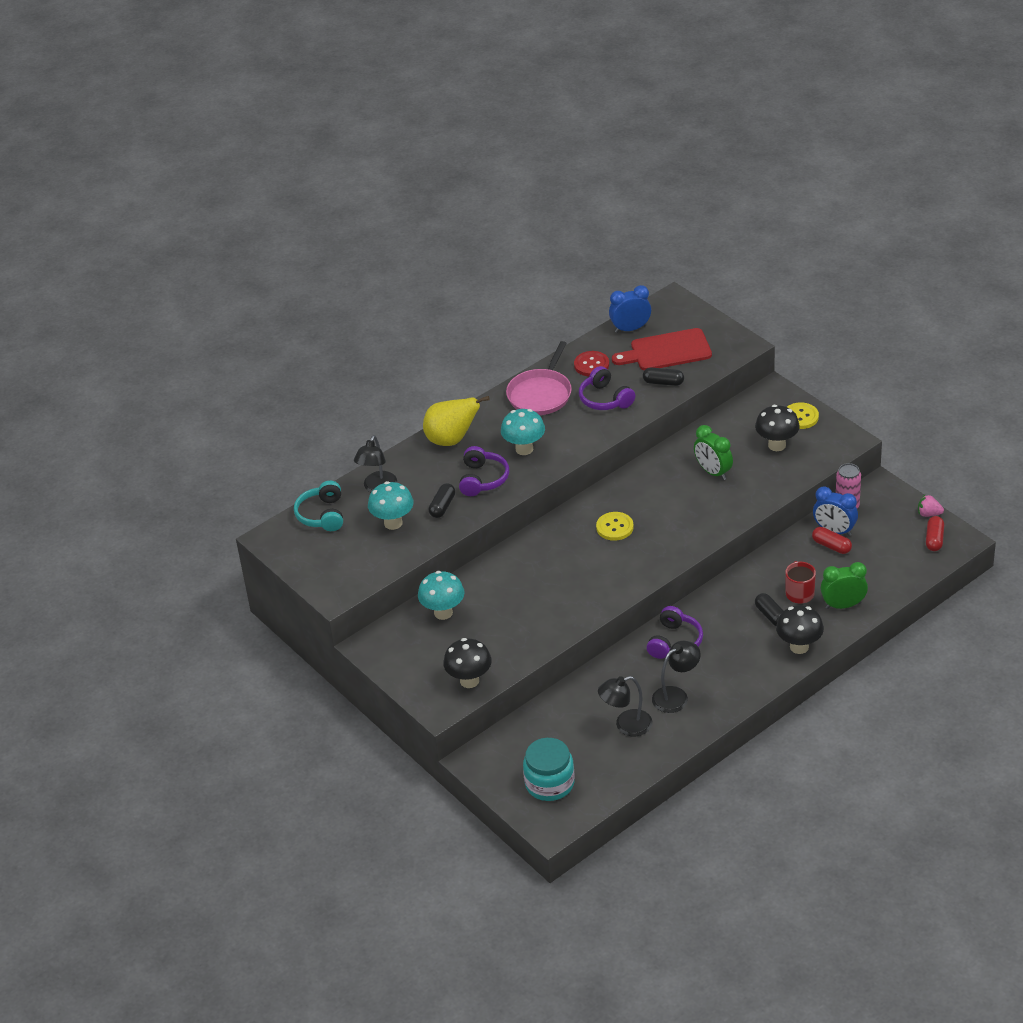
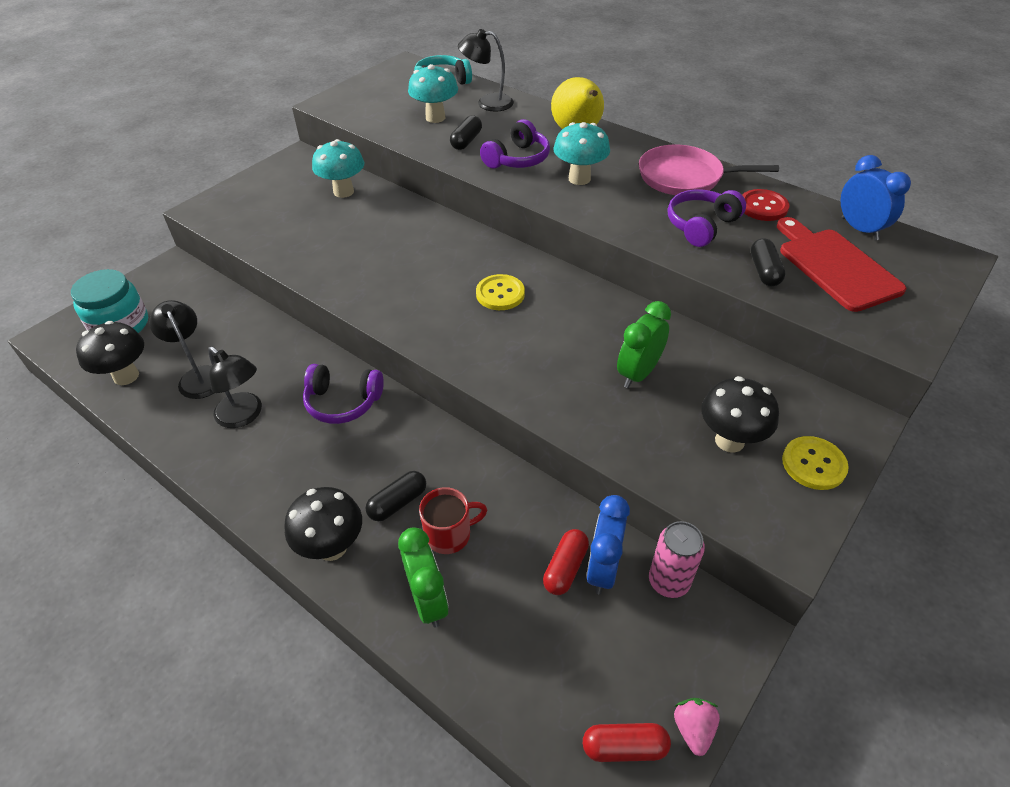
camera: 75 degrees right, 5 degrees up
black capsule [429,483,455,518] -> black capsule turned 75 degrees counterclockwise [450,115,482,150]
black mushroom [443,638,492,688] -> black mushroom moved to [76,321,144,385]
purple headphones [459,446,509,496] -> purple headphones turned 45 degrees counterclockwise [480,119,550,168]

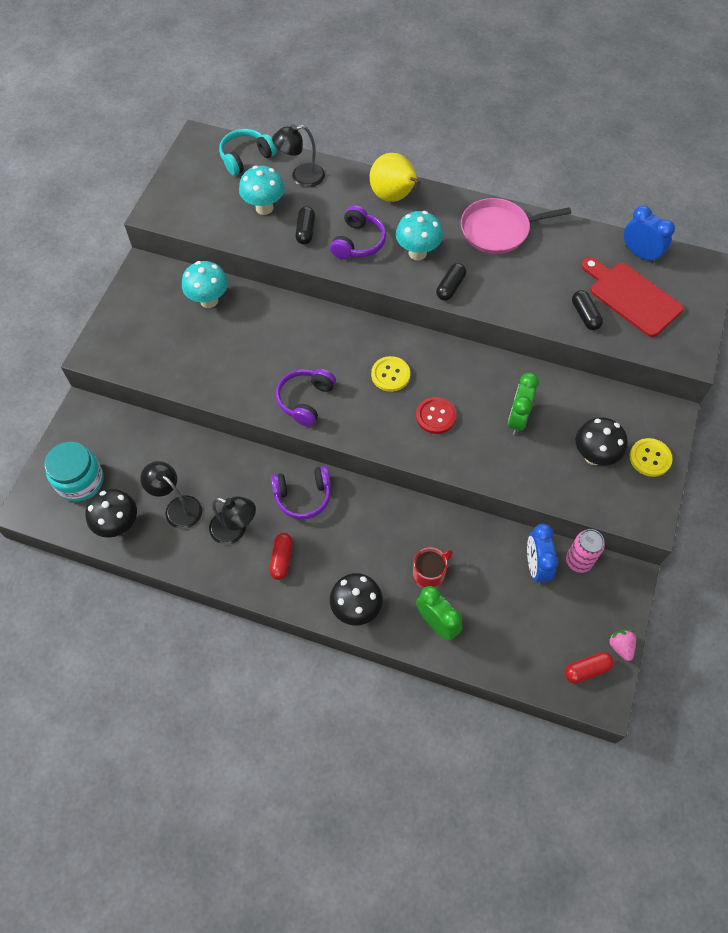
camera: 20 degrees left, 15 degrees up
black capsule [365,471,426,521] -> black capsule moved to [436,263,466,301]
red capsule [543,529,589,595] -> red capsule moved to [269,533,293,580]
purple headphones [668,189,746,247] -> purple headphones moved to [276,369,336,427]
red button [742,189,789,221] -> red button moved to [416,397,456,434]

